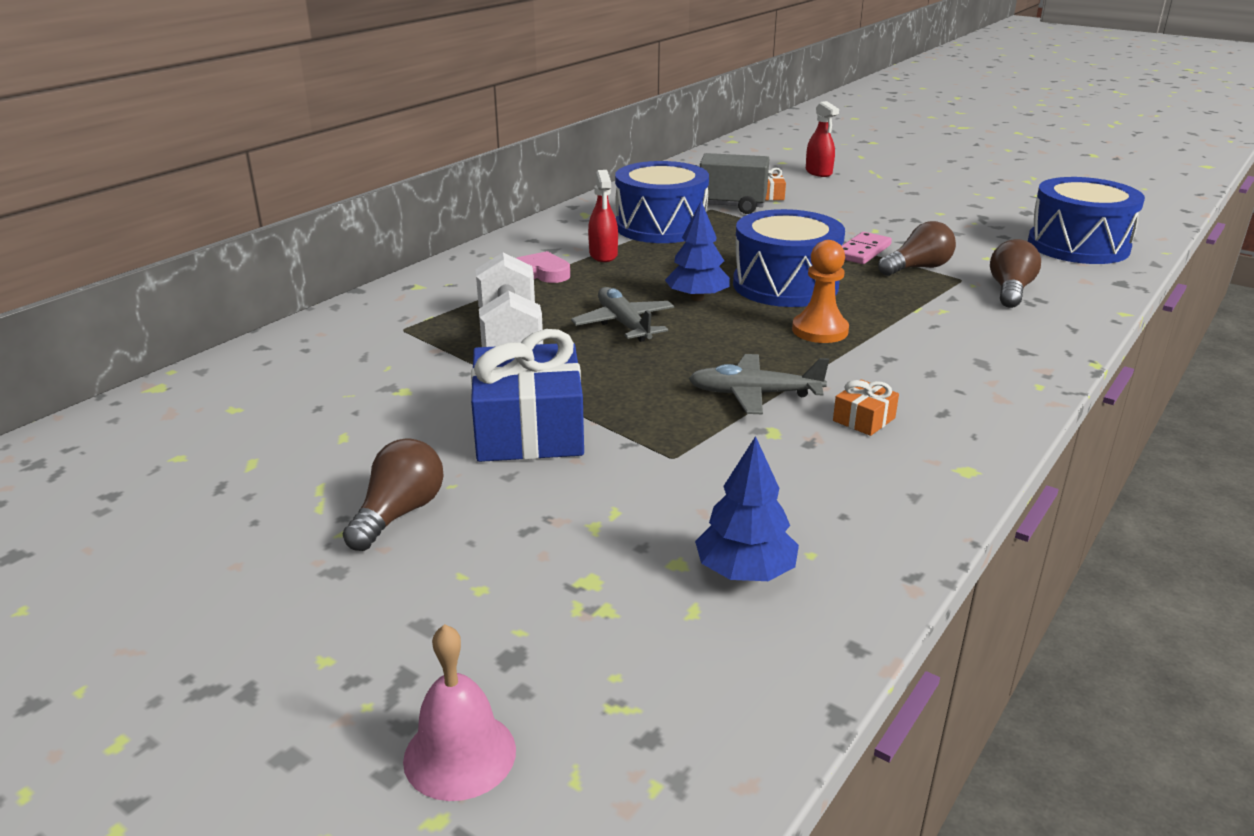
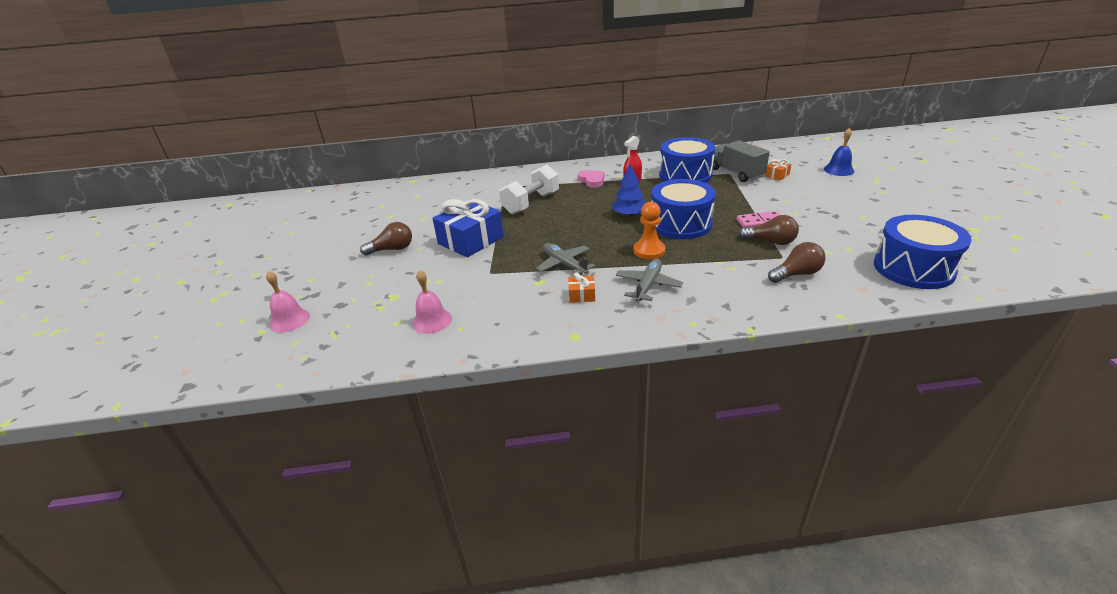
camera: 50 degrees right, 5 degrees up
grey plane [571,287,674,342] -> grey plane moved to [616,259,683,302]
blue tree [695,436,799,581] -> pink bell [412,270,452,334]
red spray bottle [806,101,839,177] -> blue bell [824,128,854,176]

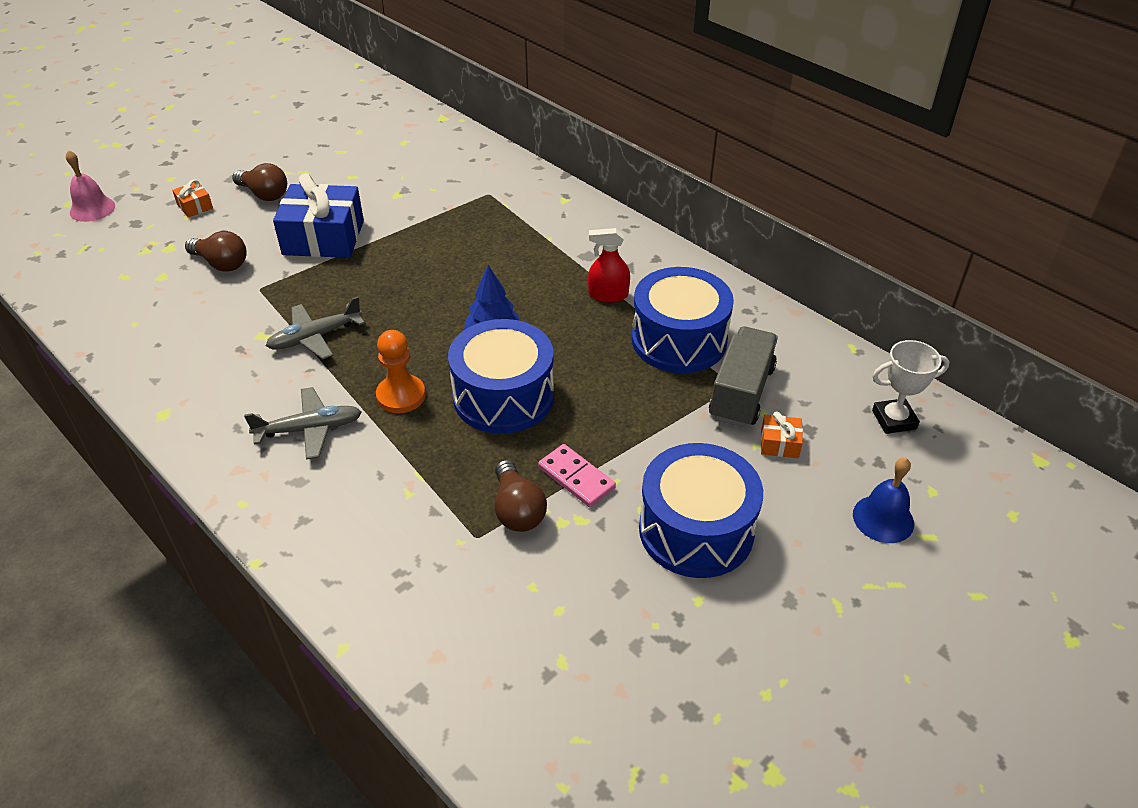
camera: 50 degrees right, 10 degrees up
pink bell [412,270,452,334] -> none
white dumbbell [499,165,559,214] -> none
grey plane [536,243,596,275] -> grey plane turned 135 degrees counterclockwise [266,297,365,360]
orange gift [568,273,595,303] -> orange gift moved to [172,179,213,217]
pink heart [578,170,605,188] -> none
brown light bulb [768,242,825,283] -> brown light bulb moved to [185,231,247,272]
blue drum [874,215,972,289] -> blue drum moved to [639,443,763,578]
none -> white trophy [872,340,950,434]

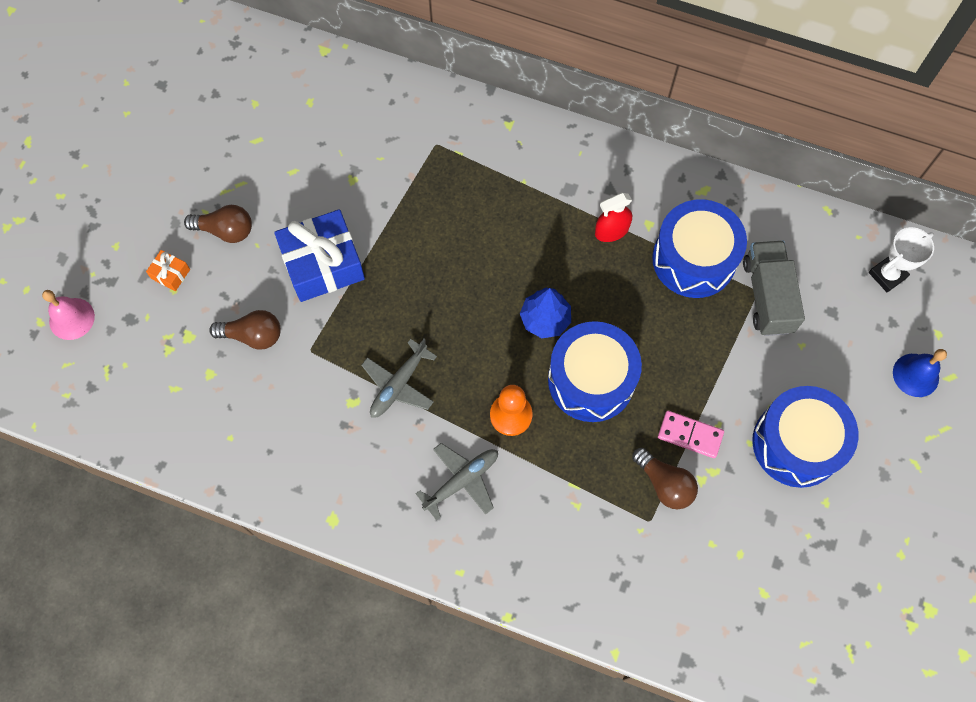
camera: 25 degrees left, 25 degrees up
orange gift [761,411,803,458] -> none

